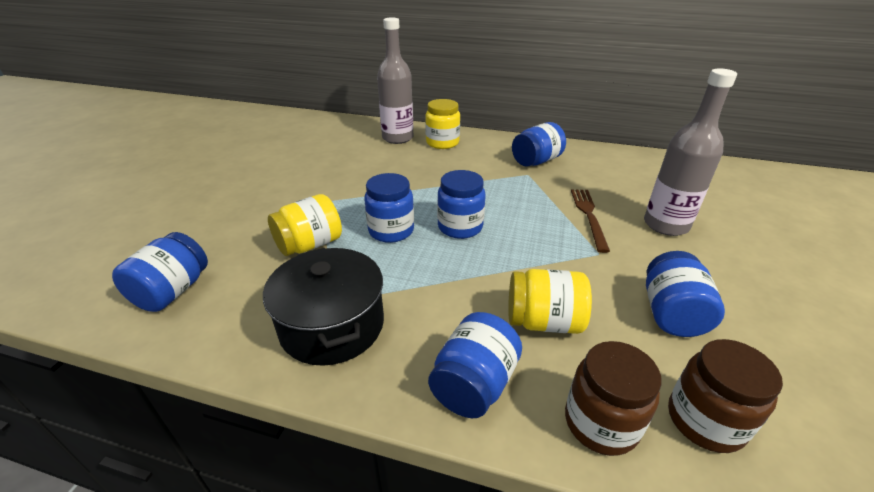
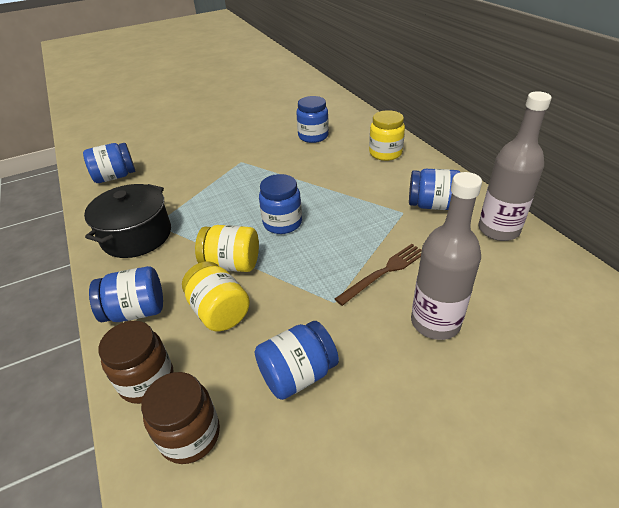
camera: 50 degrees right, 5 degrees up
yellow jar [268,194,342,256] -> yellow jar moved to [195,225,259,272]
blue jar [364,173,414,243] -> blue jar moved to [296,96,329,143]
grey bottle [377,18,413,144] -> grey bottle moved to [478,92,552,241]

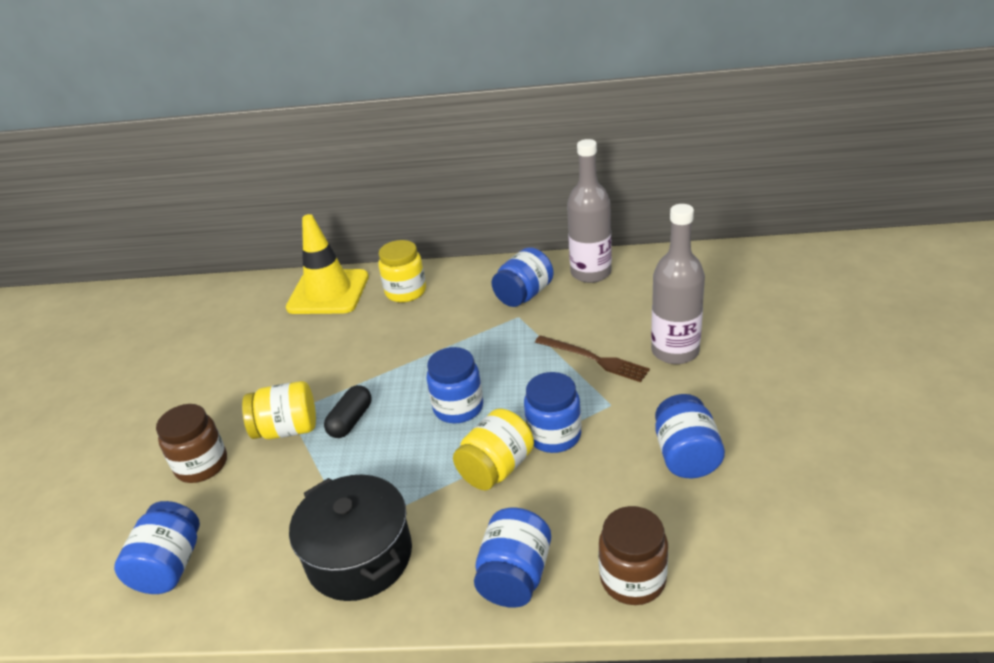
camera: 60 degrees left, 5 degrees down
brown jar [141,372,220,464] -> brown jar moved to [156,404,227,483]
yellow jar [182,261,250,331] -> yellow jar moved to [242,381,316,439]
blue jar [296,96,329,143] -> blue jar moved to [524,372,581,453]
brown fork [335,244,422,306] -> brown fork turned 135 degrees clockwise [535,335,650,382]
none -> yellow traffic cone [286,214,369,314]
none -> black capsule [324,385,371,438]

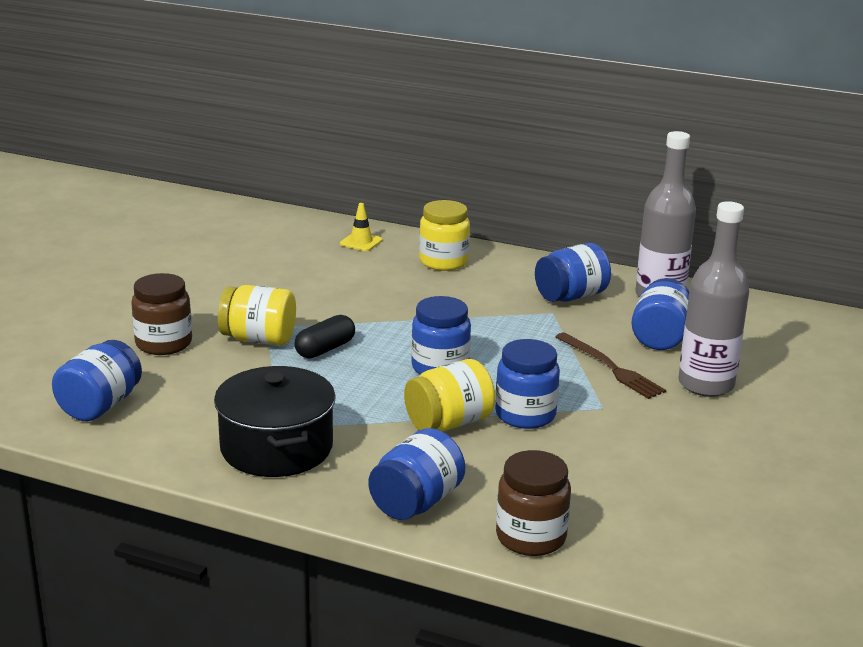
camera: 15 degrees right, 10 degrees down
yellow traffic cone [286,214,369,314] -> yellow traffic cone [340,203,383,251], size x0.42
blue jar [655,394,725,478] -> blue jar moved to [631,278,689,350]

